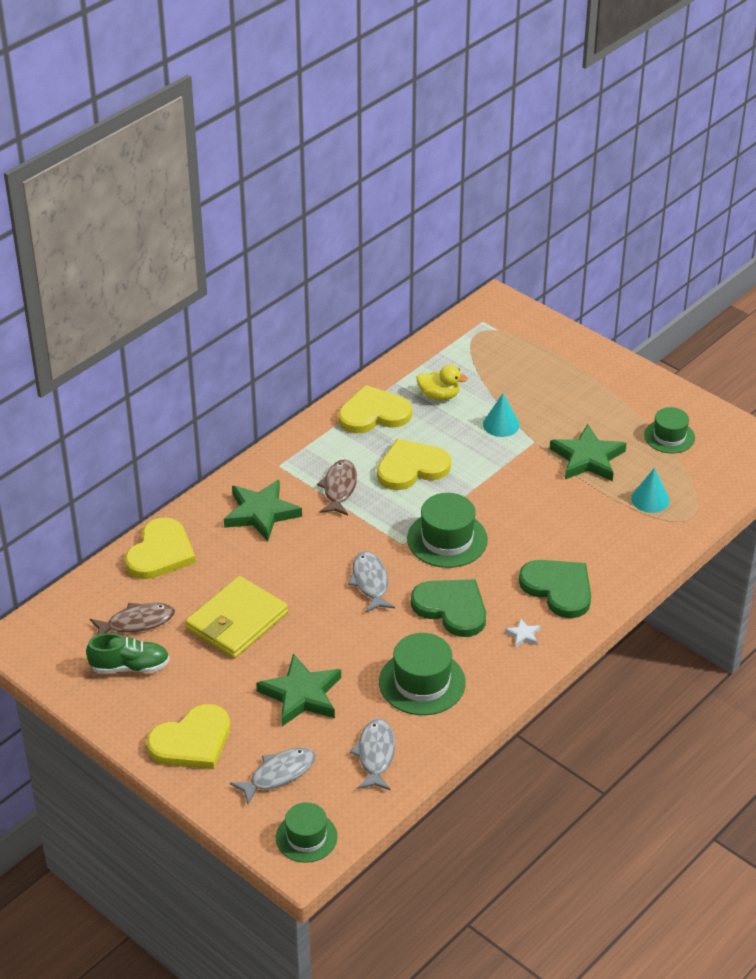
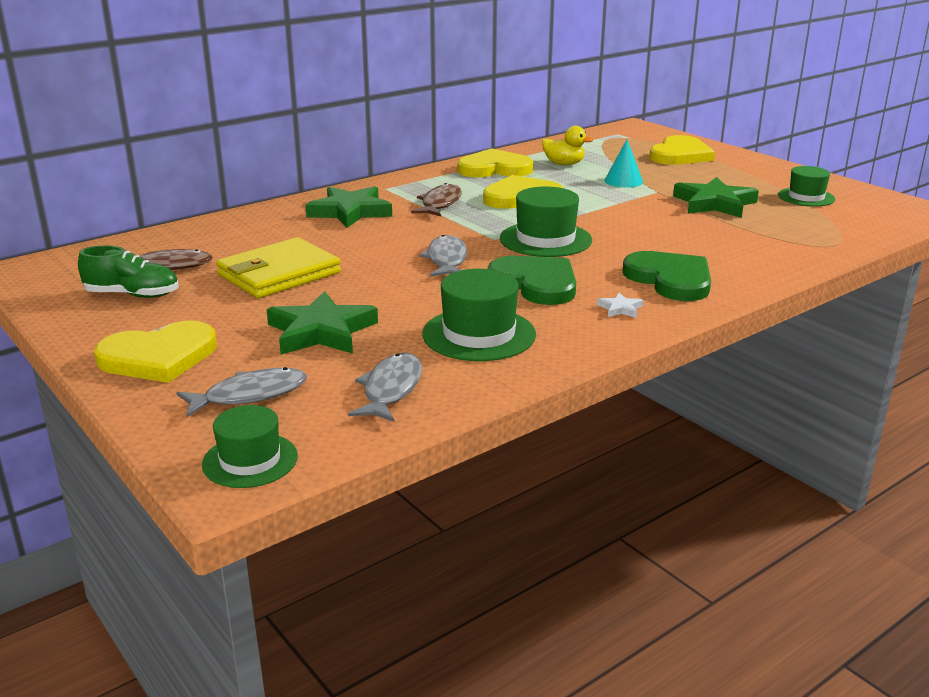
camera: 10 degrees right, 15 degrees down
yellow heart [125,517,196,579] -> yellow heart moved to [649,135,715,165]
turquoise cone [631,468,670,513] -> none

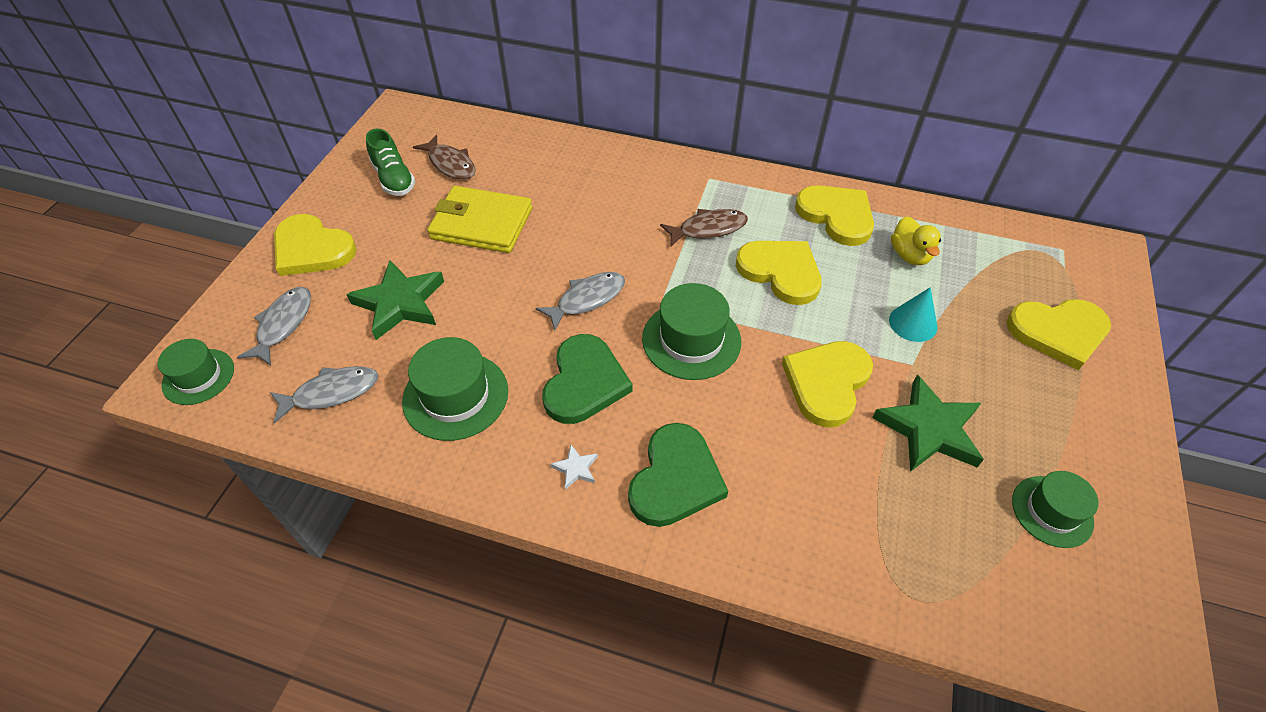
camera: 55 degrees right, 25 degrees up
grey fish [177,367,307,417] -> grey fish turned 105 degrees counterclockwise [237,287,311,365]
green star [305,186,392,228] -> none
none -> yellow heart [782,341,873,427]

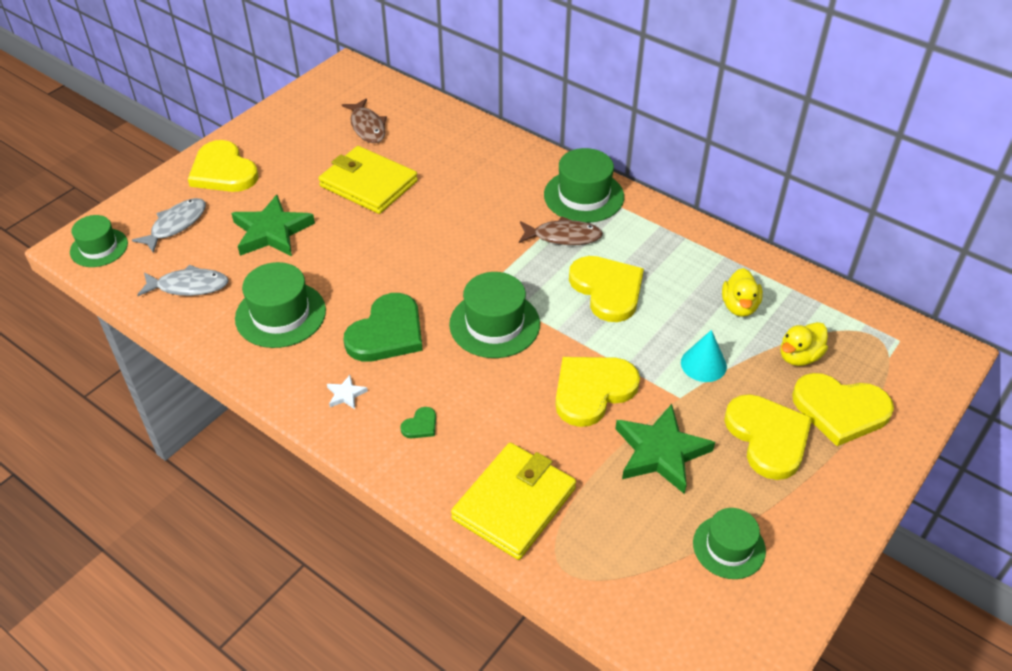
camera: 20 degrees right, 5 degrees down
green shoe [366,129,415,196] -> none
grey fish [535,272,625,330] -> none
green heart [628,423,728,527] -> green heart [400,407,436,438], size x0.42
yellow heart [795,185,874,246] -> yellow heart moved to [724,394,812,480]
none -> yellow wallet [451,443,576,560]
none -> green hat [544,148,624,223]
none -> yellow duck [781,322,828,366]

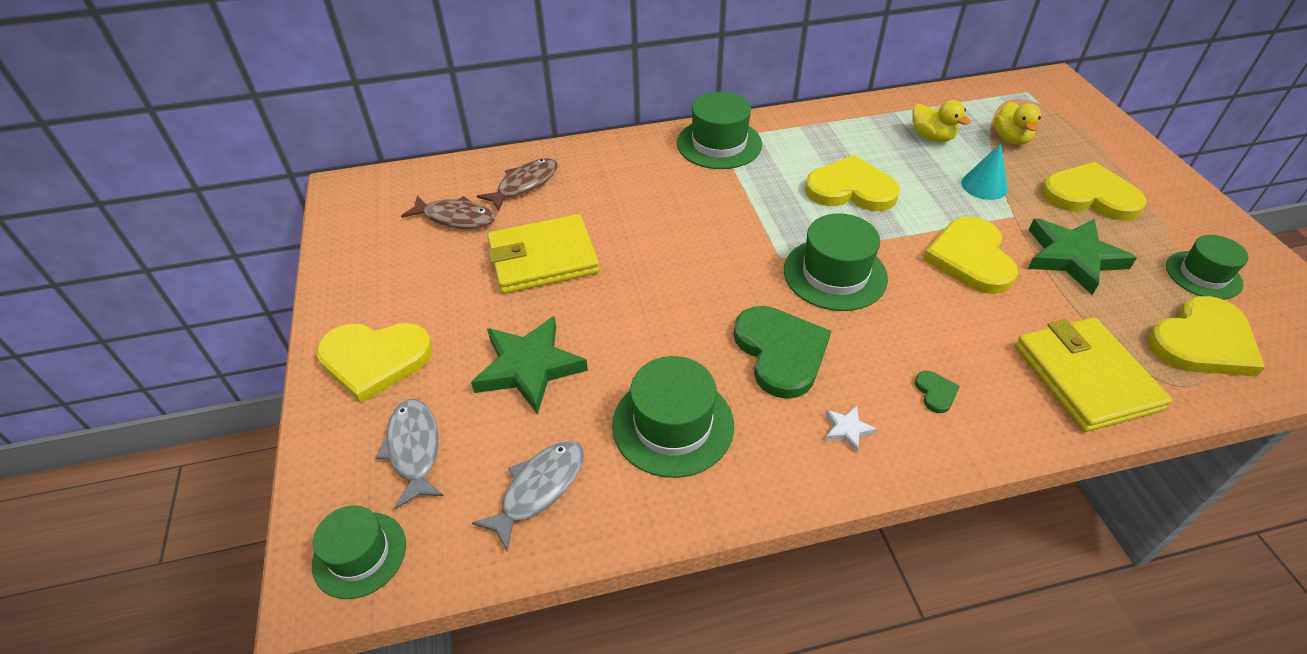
camera: 50 degrees left, 0 degrees up
brown fish [519,216,603,245] -> brown fish moved to [477,158,558,211]
yellow heart [792,373,894,446] -> yellow heart moved to [1148,296,1265,376]

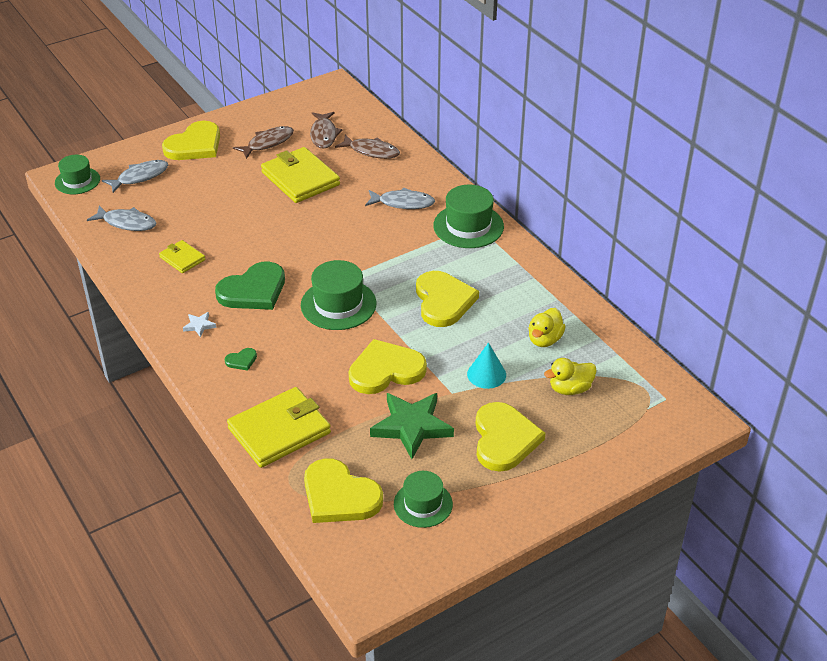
camera: 70 degrees right, 5 degrees down
yellow heart [316,323,433,403] -> yellow heart turned 120 degrees counterclockwise [162,121,220,160]
green star [471,316,588,414] -> none
green hat [612,356,734,478] -> yellow wallet [159,240,205,273]
none -> brown fish [233,126,294,159]
none -> grey fish [365,187,435,209]

